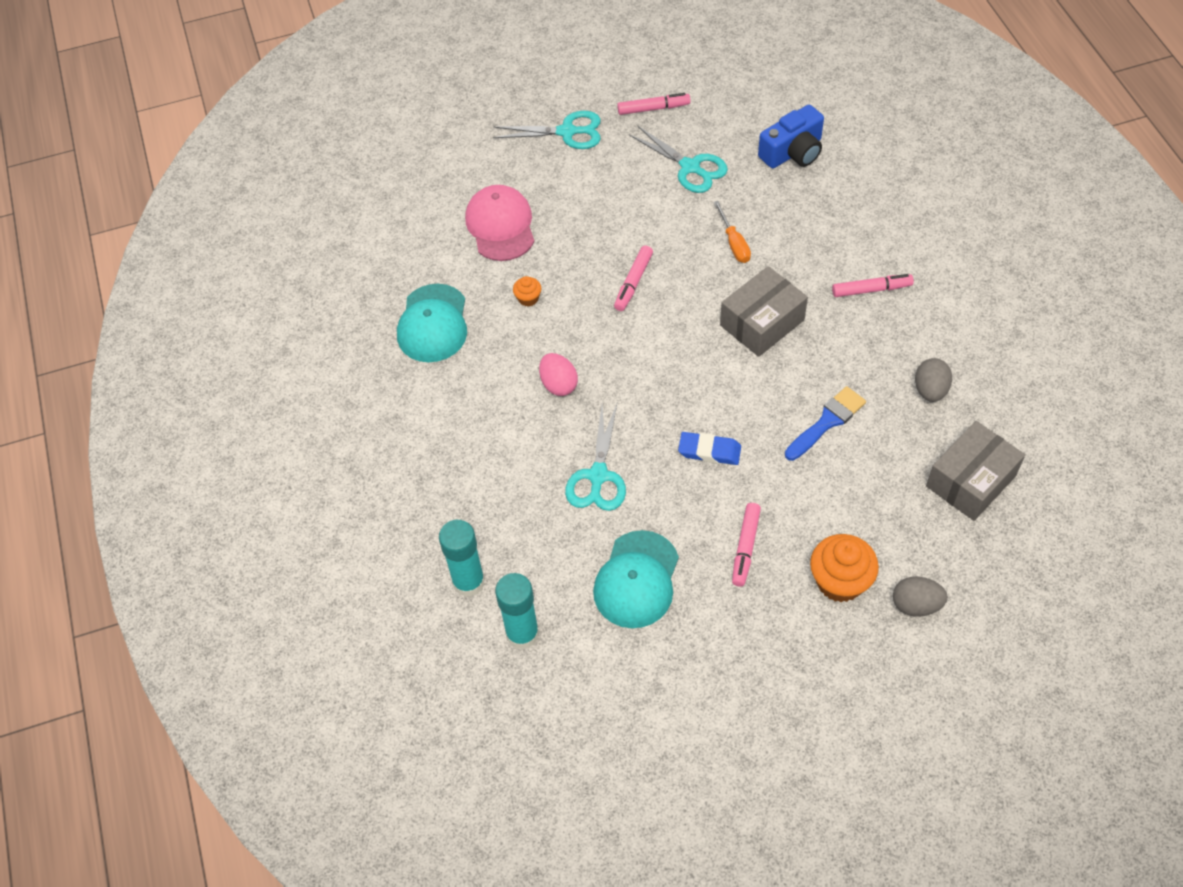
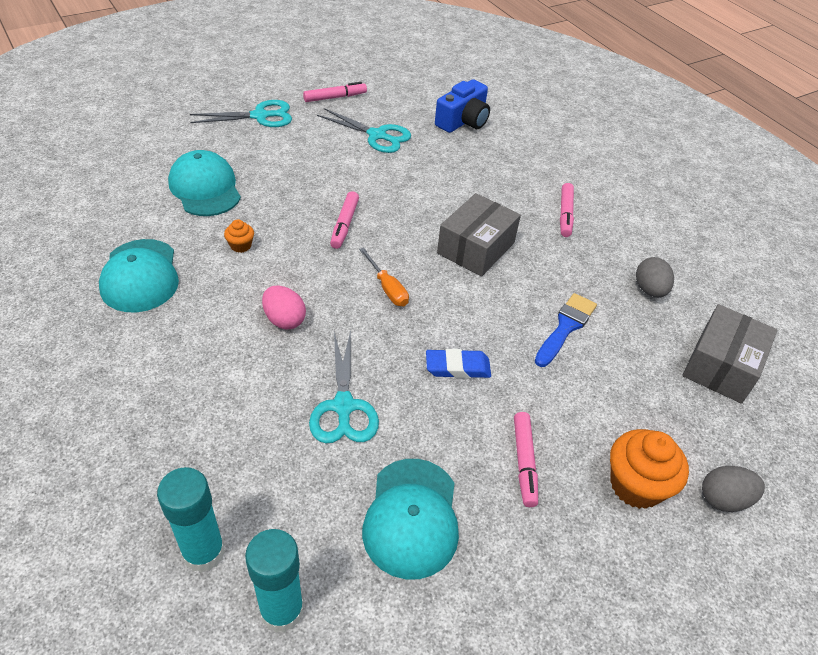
camera: 20 degrees left, 10 degrees down
pink cap [465,185,534,261] -> turquoise cap [168,150,241,216]
orange screwdriver [714,201,751,263] -> orange screwdriver moved to [359,247,409,307]
pink marker [832,274,914,297] -> pink marker turned 120 degrees clockwise [560,183,574,237]

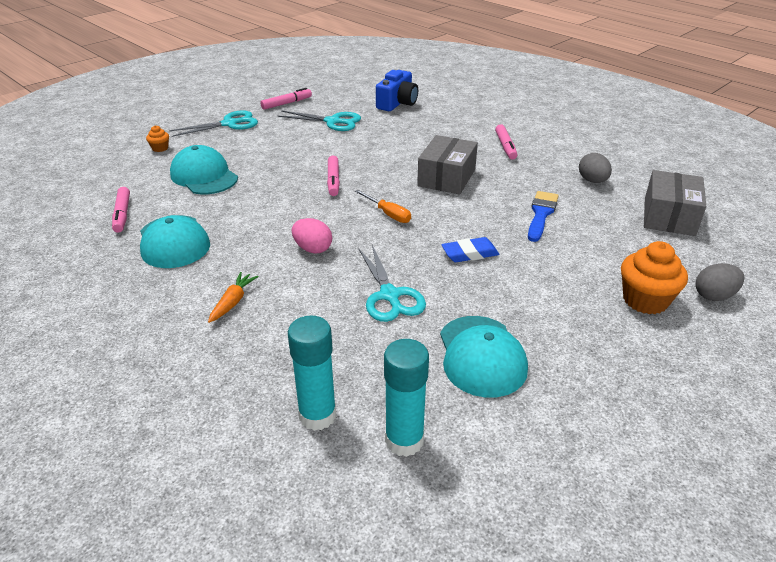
camera: 10 degrees left, 10 degrees down
orange cupcake [224,219,254,253] -> orange cupcake moved to [146,125,169,152]
pink marker [514,412,538,507] -> pink marker moved to [112,187,130,233]
none -> orange carrot [208,272,259,323]

